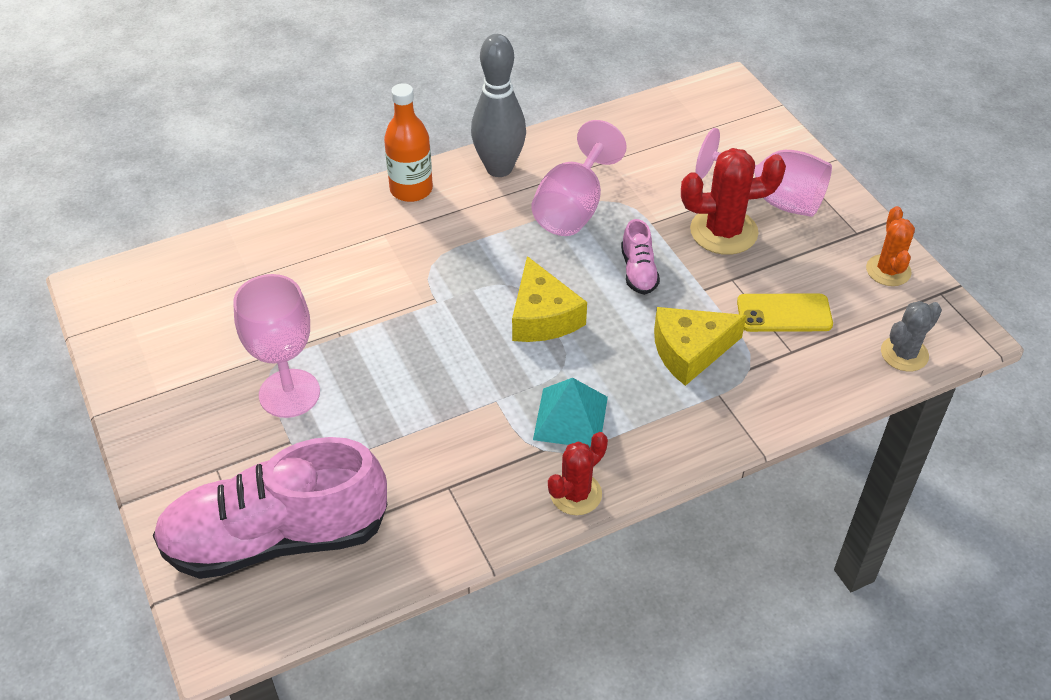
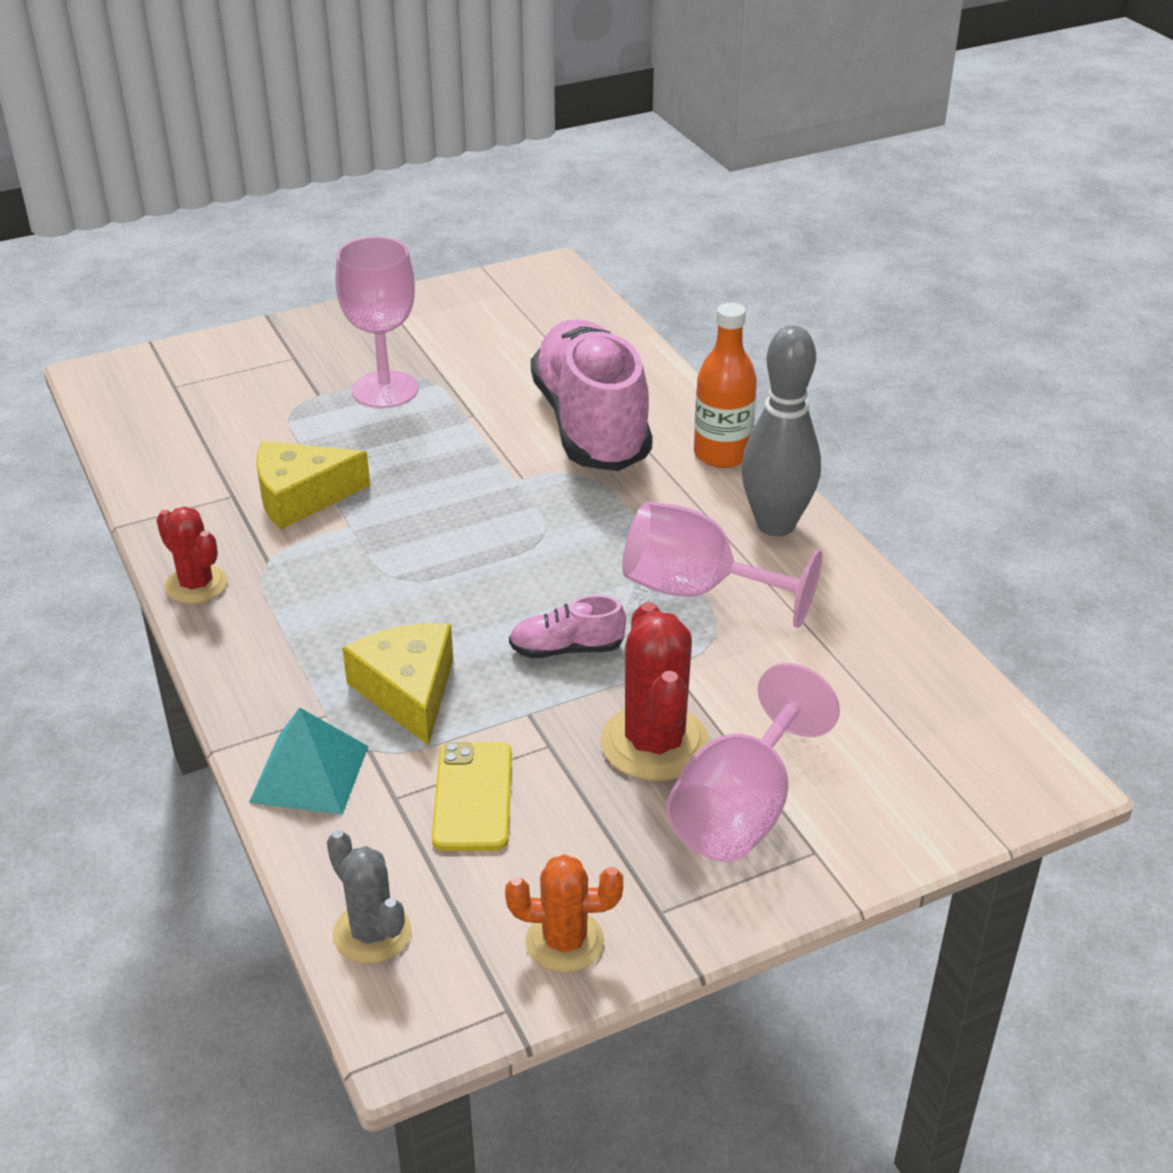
camera: 90 degrees right, 10 degrees down
pink shoe [153,437,388,579] -> pink shoe moved to [531,320,653,471]
yellow cheese [512,256,587,342] -> yellow cheese moved to [256,441,370,530]
turquoise pyramid [533,378,608,447] -> turquoise pyramid moved to [249,707,368,815]

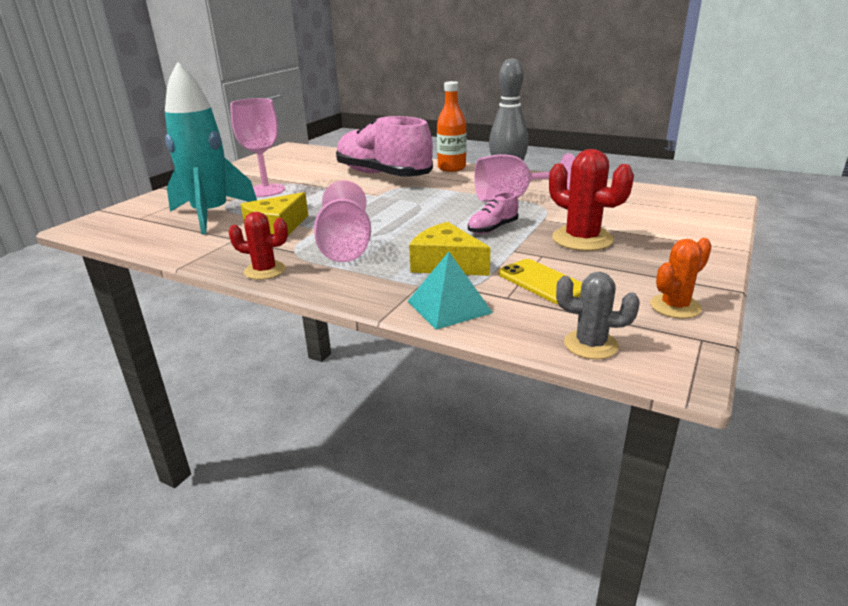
camera: 35 degrees left, 10 degrees down
pink goblet [666,663,840,862] -> pink goblet moved to [314,180,371,262]
none -> turquoise rocket [165,62,257,235]

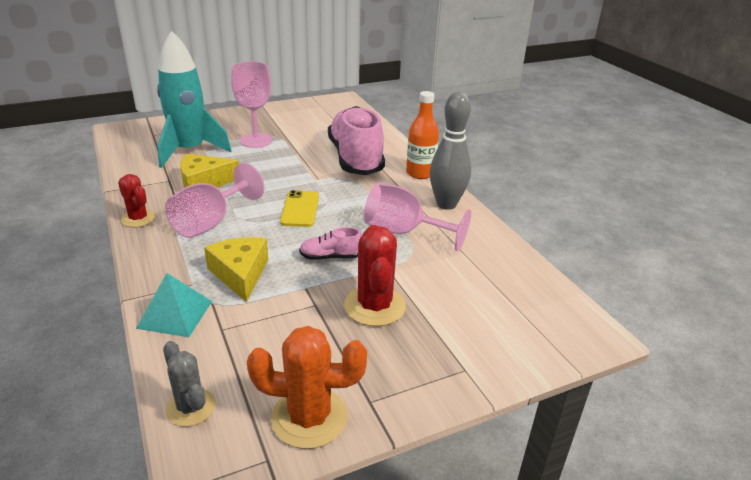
camera: 35 degrees right, 5 degrees up
yellow phone [499,259,582,304] -> yellow phone moved to [280,190,319,227]
orange cactus [650,238,712,318] -> orange cactus [247,326,367,449], size x1.57

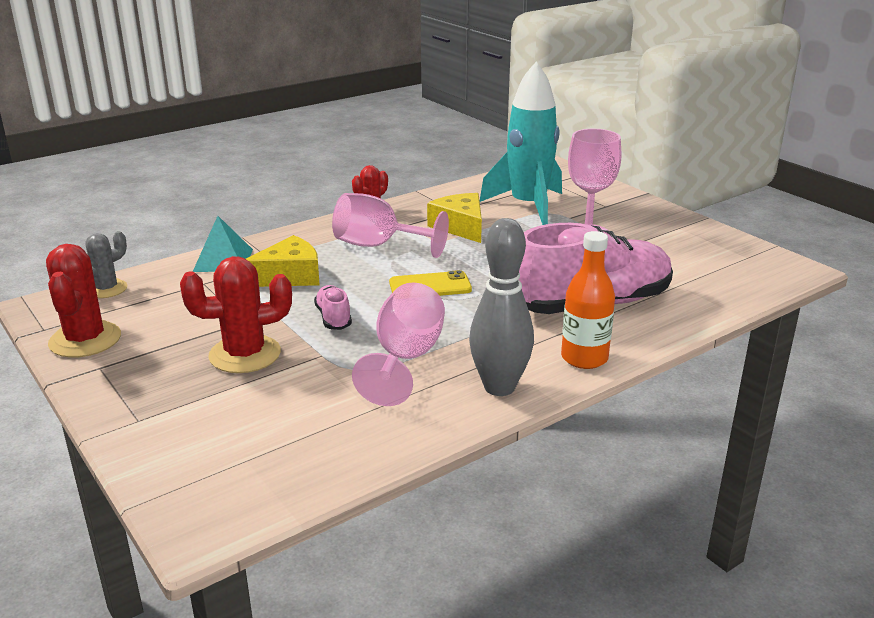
camera: 80 degrees right, 5 degrees down
orange cactus [247,326,367,449] -> red cactus [46,244,121,358]

